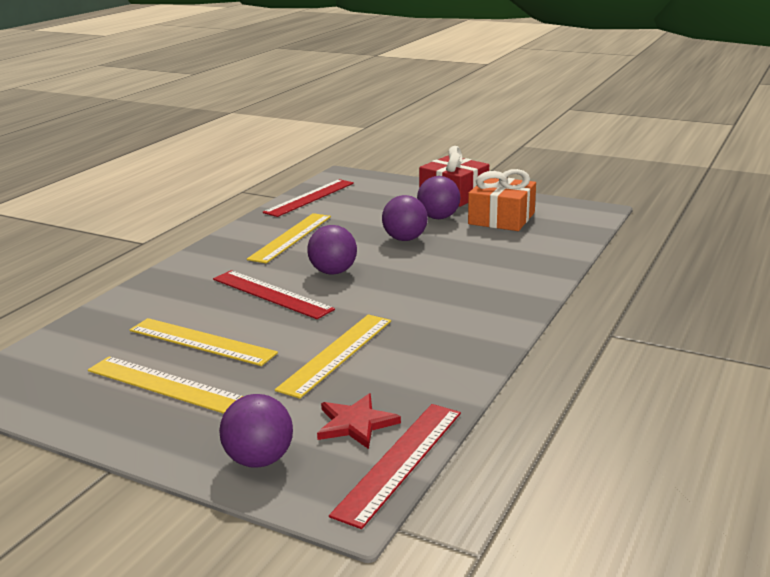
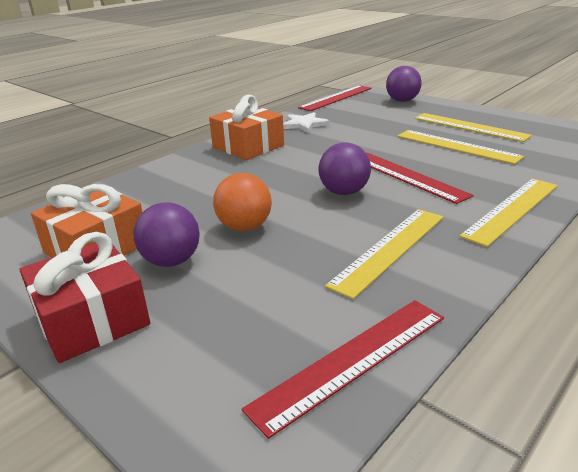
camera: 165 degrees left, 5 degrees up
yellow ruler [275,314,391,399] -> yellow ruler moved to [459,179,558,247]
red star [317,394,401,449] -> none
purple ball [382,195,428,241] -> orange ball [213,173,272,231]
none -> orange gift [209,95,284,160]
none -> white star [283,112,330,133]

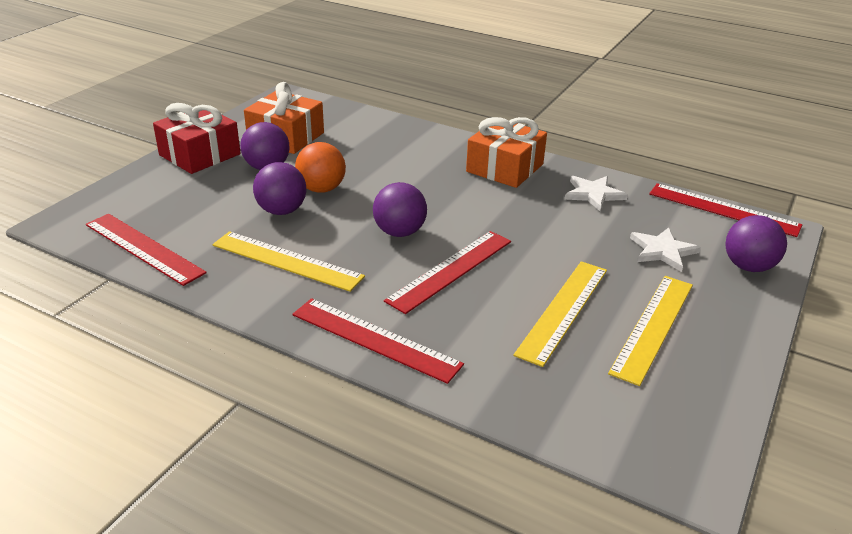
camera: 75 degrees right, 5 degrees up
yellow ruler [459,179,558,247] -> red ruler [292,298,464,384]
none -> purple ball [253,162,306,215]
none -> white star [630,227,701,272]

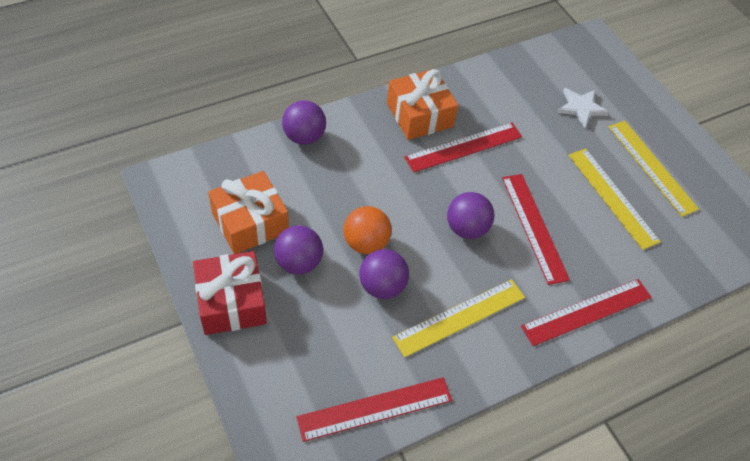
camera: 60 degrees left, 20 degrees up
white star [565,176,628,212] -> none
red ruler [649,183,802,237] -> red ruler moved to [404,123,522,173]
purple ball [725,215,787,272] -> purple ball moved to [282,100,326,145]

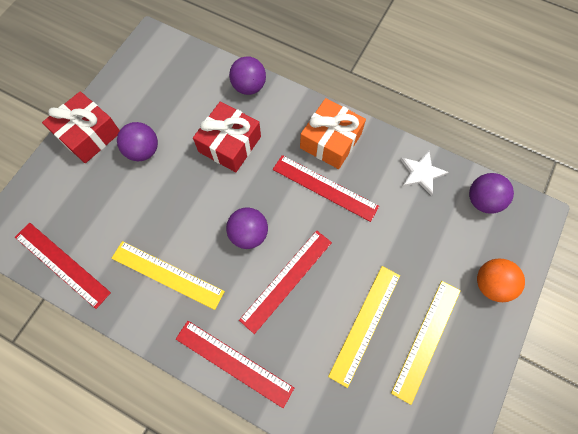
camera: 60 degrees right, 15 degrees up
orange gift [208,171,289,254] -> none
orange ball [344,206,392,254] -> orange ball moved to [477,259,525,302]
purple ball [359,249,409,299] -> purple ball moved to [469,173,514,214]
white star [557,88,609,128] -> white star moved to [401,151,449,196]
none -> red gift [193,101,261,172]

